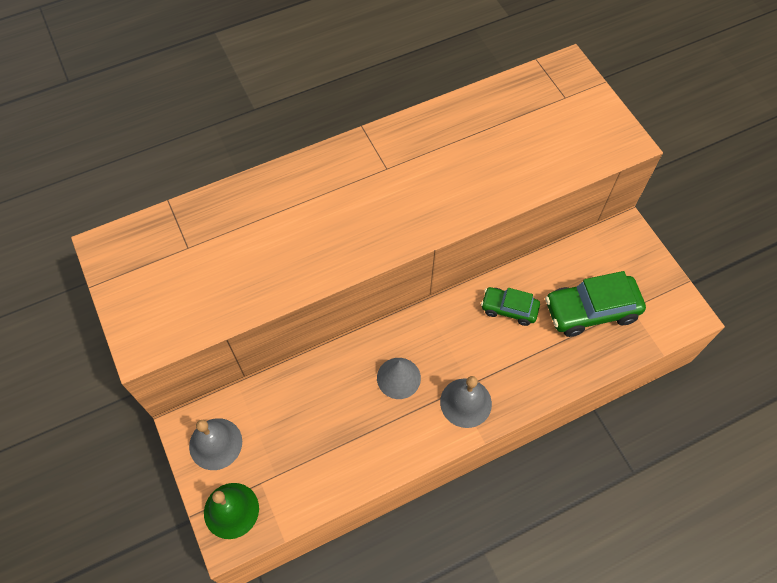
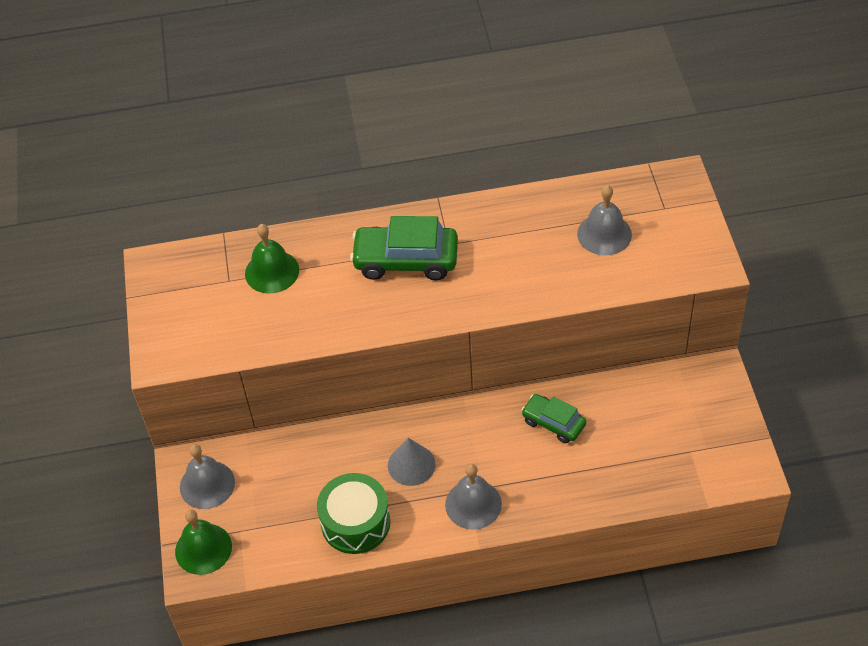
camera: 20 degrees right, 10 degrees down
green car [545,271,646,337] -> green car moved to [350,216,458,280]
none -> green bell [245,224,299,294]
none -> green drum [317,473,390,554]
none -> grey bell [577,185,632,255]

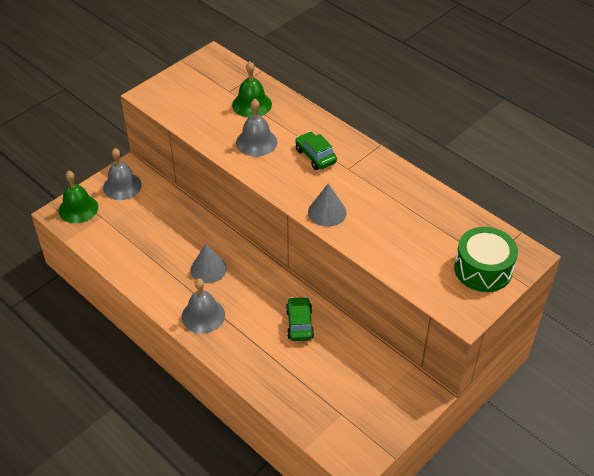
camera: 50 degrees right, 5 degrees down
green drum [317,473,390,554] -> green drum moved to [454,227,518,292]
green car [350,216,458,280] -> green car [295,132,337,170], size x0.60
grey bell [577,185,632,255] -> grey bell moved to [236,99,277,157]
none -> grey cone [308,183,347,227]

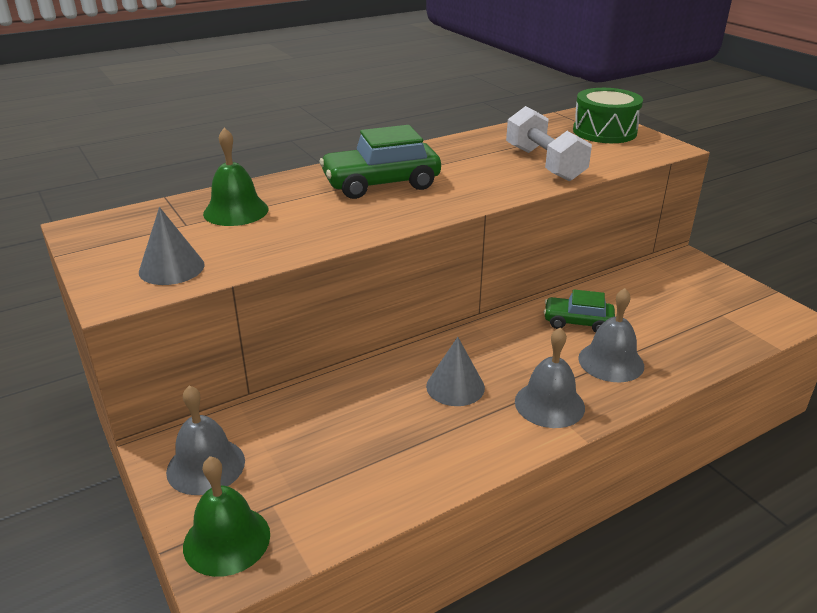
camera: 75 degrees left, 15 degrees down
grey bell [236,99,277,157] -> grey bell moved to [578,288,644,382]
green car [295,132,337,170] -> green car [320,125,441,199], size x1.66
grey cone [308,183,347,227] -> grey cone moved to [139,207,205,285]
none -> white dumbbell [506,106,592,181]

